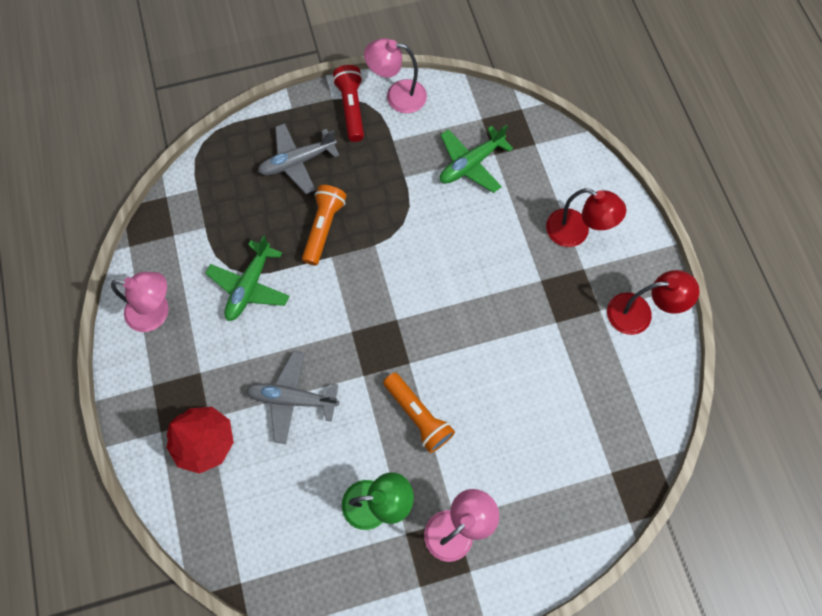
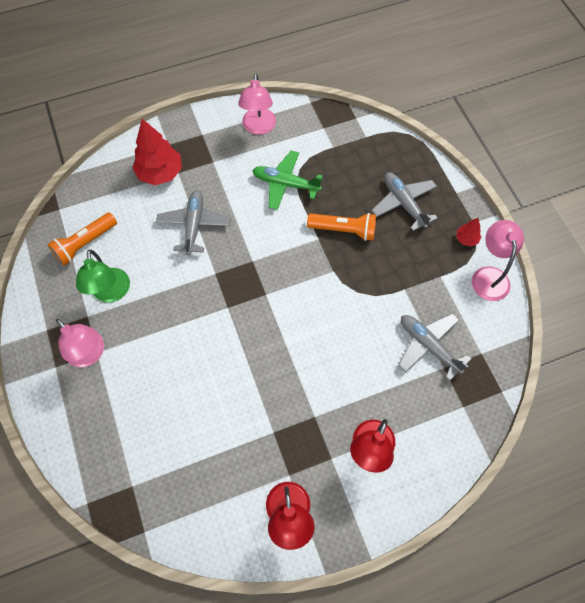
camera: 85 degrees right, 5 degrees down
red flashlight [333,65,364,142] -> red tree [457,218,481,247]
orange flashlight [383,373,455,453] -> orange flashlight moved to [48,212,117,266]
green plane [440,125,513,193] -> grey plane [398,313,471,381]

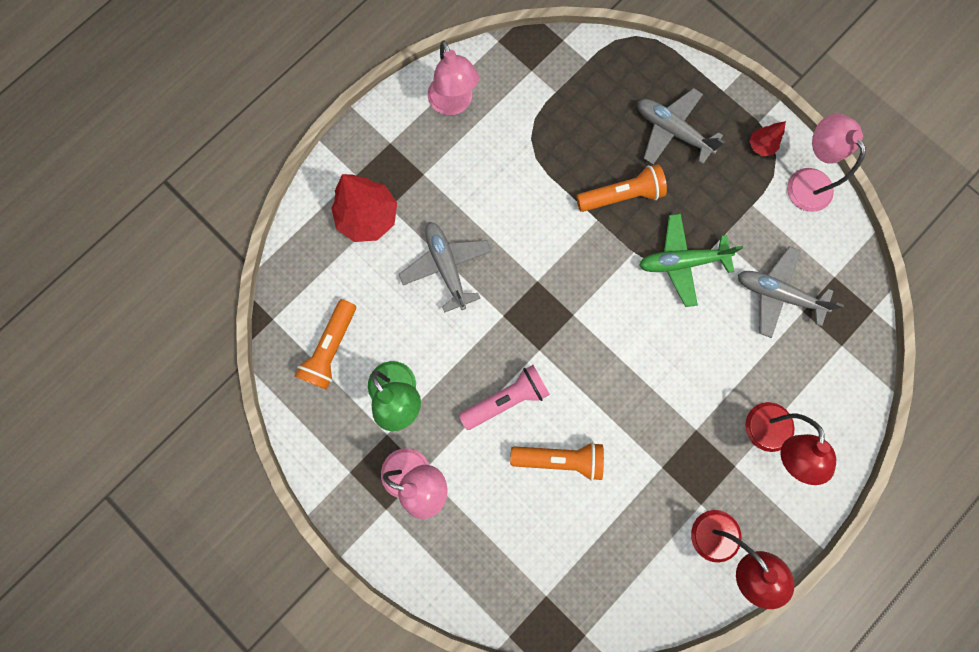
camera: 25 degrees left, 15 degrees up
green plane [252,150,323,210] -> green plane moved to [639,214,743,307]
none -> pink flashlight [459,365,550,430]
none -> orange flashlight [510,442,604,481]

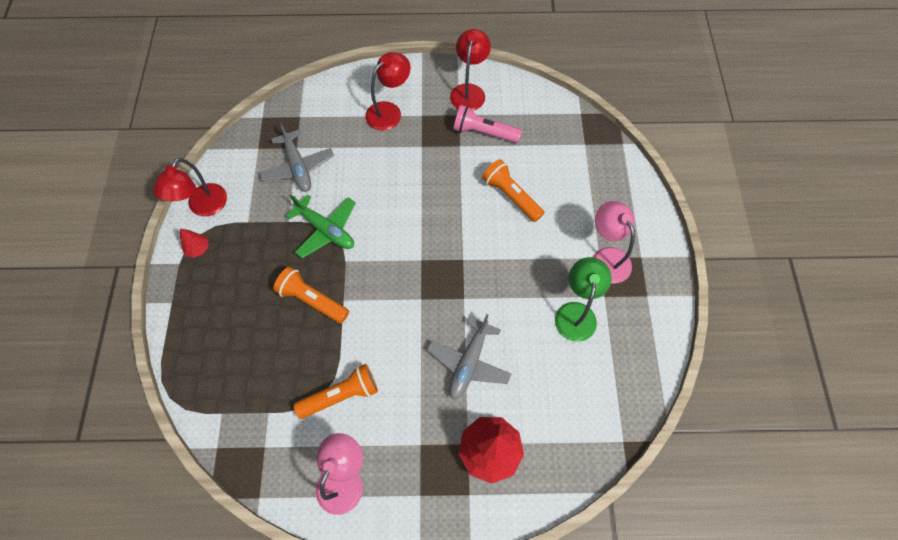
camera: 135 degrees left, 15 degrees down
orange flashlight [295,299,356,390] -> orange flashlight moved to [294,364,378,419]
pink flashlight [459,365,550,430] -> pink flashlight moved to [454,105,522,143]
grey plane [638,88,724,164] -> none
pink lamp [787,113,866,212] -> red lamp [153,158,227,216]

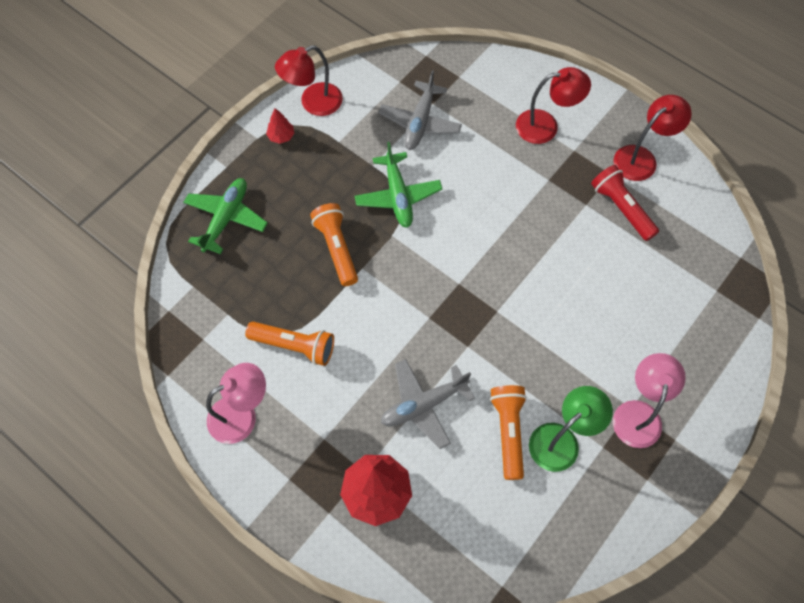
camera: 40 degrees right, 0 degrees up
pink flashlight [454,105,522,143] -> red flashlight [591,165,659,241]
orange flashlight [482,159,545,222] -> orange flashlight moved to [490,385,527,480]
none -> green plane [183,178,268,254]

